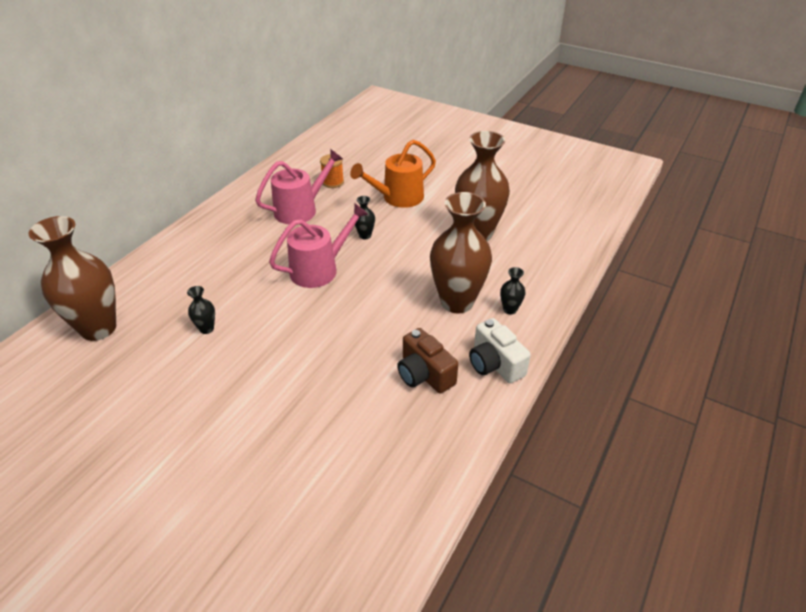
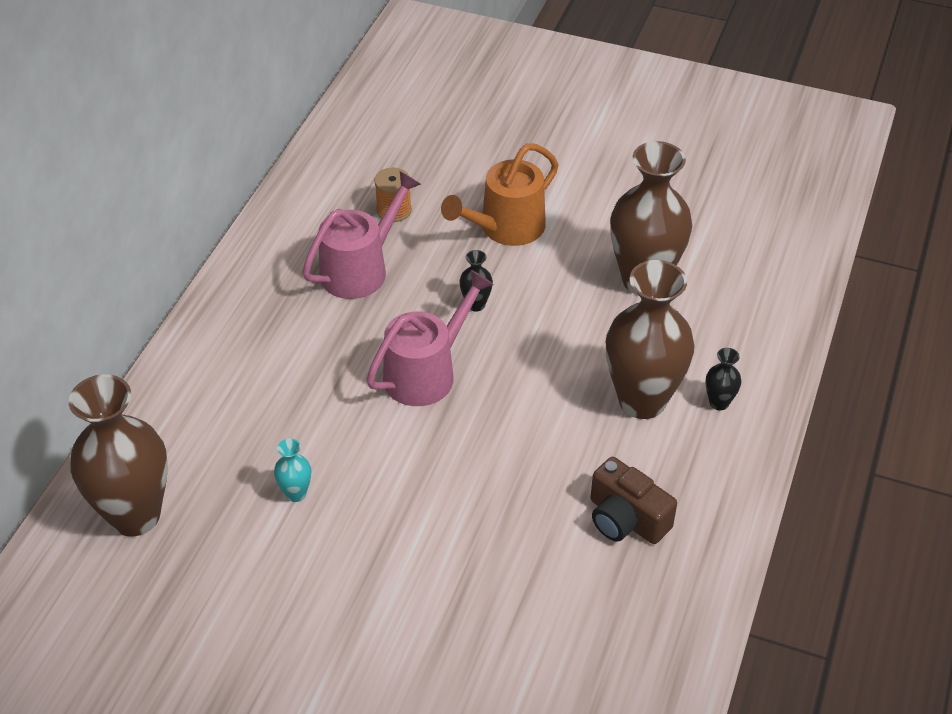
camera: 10 degrees left, 5 degrees up
black vase [187,286,215,334] -> turquoise vase [274,438,311,502]
white camera [469,318,531,383] -> none

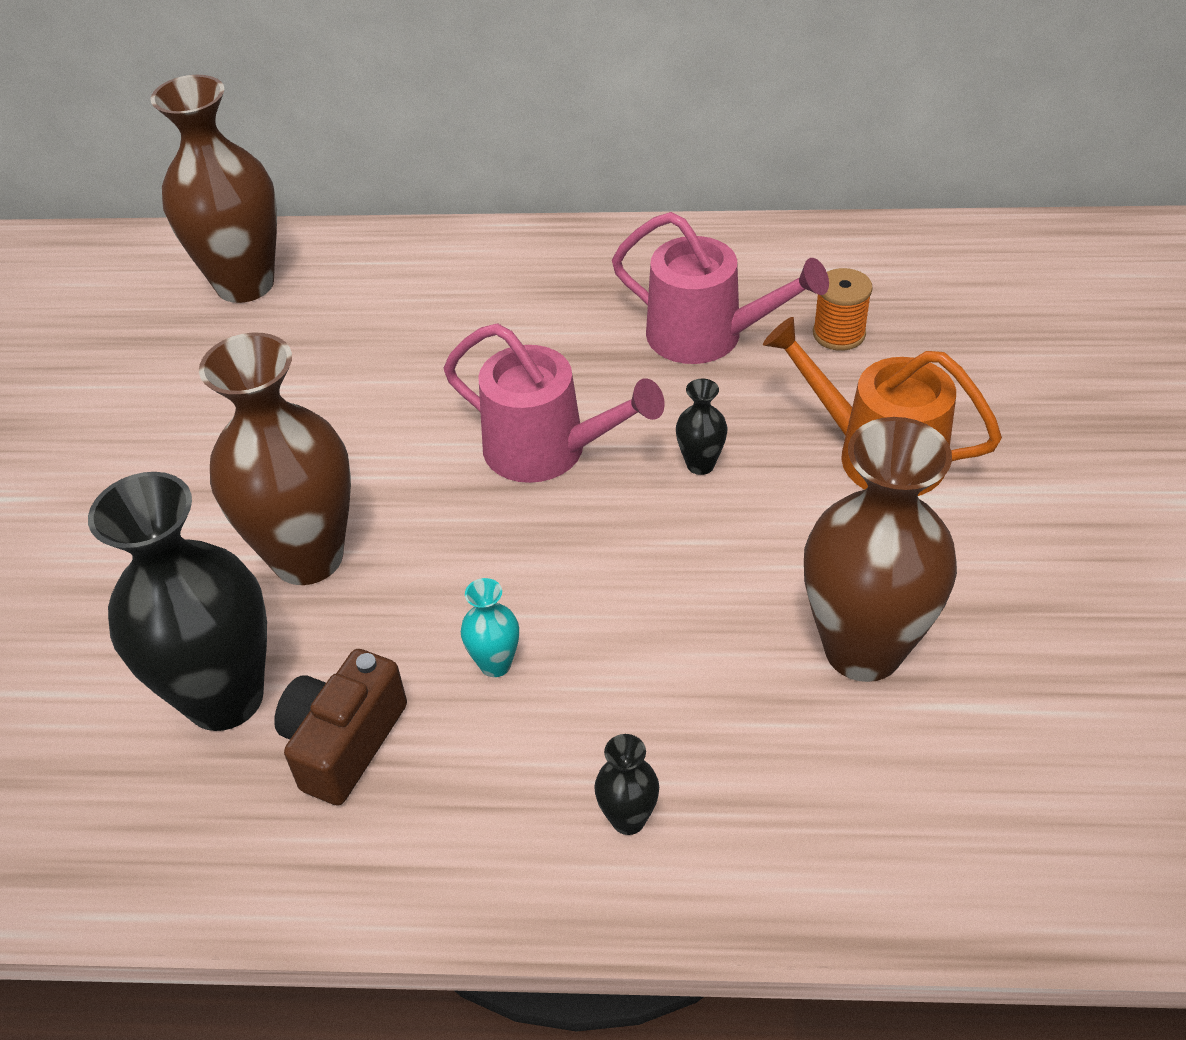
camera: 75 degrees right, 0 degrees up
turquoise vase [274,438,311,502] -> turquoise vase moved to [461,578,519,677]
brown vase [606,260,694,419] -> brown vase moved to [199,333,351,585]
none -> black vase [88,472,267,731]

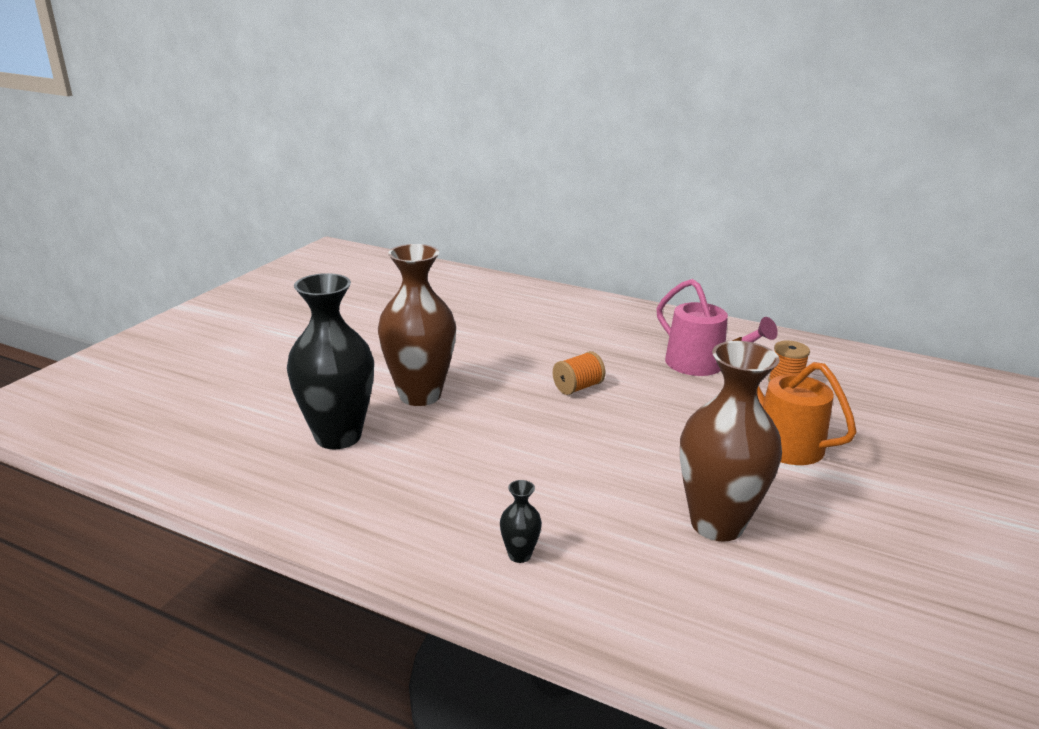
camera: 20 degrees right, 20 degrees down
brown vase [150,75,277,303] -> none
brown camera [274,649,407,806] -> none
pink watering can [444,324,665,483] -> orange spool [553,351,605,395]
turquoise vase [461,578,519,677] -> none
black vase [676,379,727,475] -> none

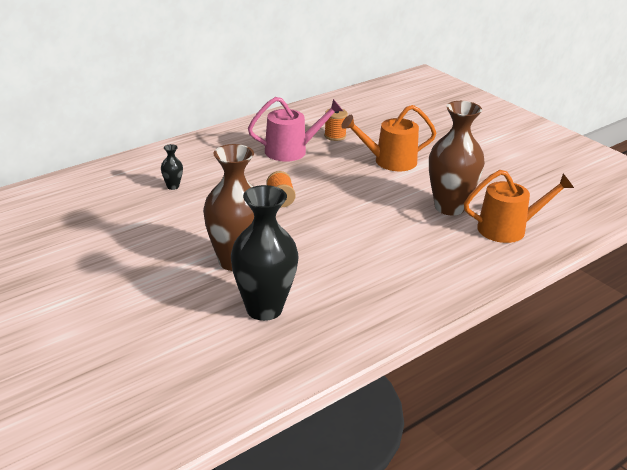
camera: 65 degrees left, 5 degrees up
black vase [500,480,542,563] -> black vase moved to [161,144,183,190]
none -> orange watering can [464,170,574,243]

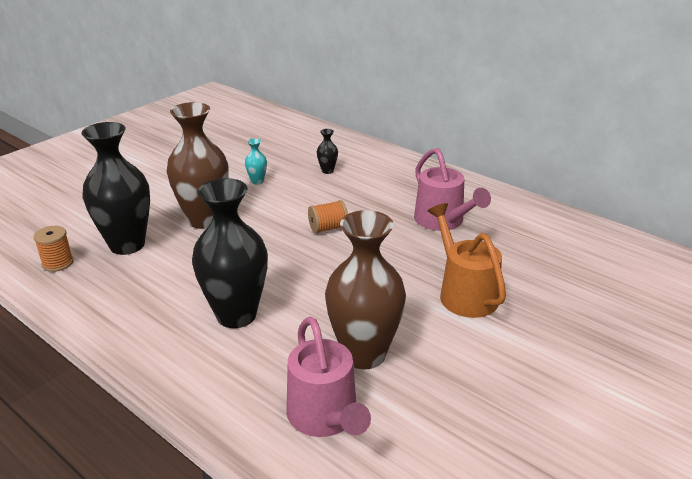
camera: 80 degrees right, 0 degrees up
orange spool [324,108,348,141] -> orange spool moved to [34,226,73,272]
orange watering can [464,170,574,243] -> pink watering can [286,317,371,437]
none -> black vase [192,178,268,328]
none -> turquoise vase [245,138,267,185]

